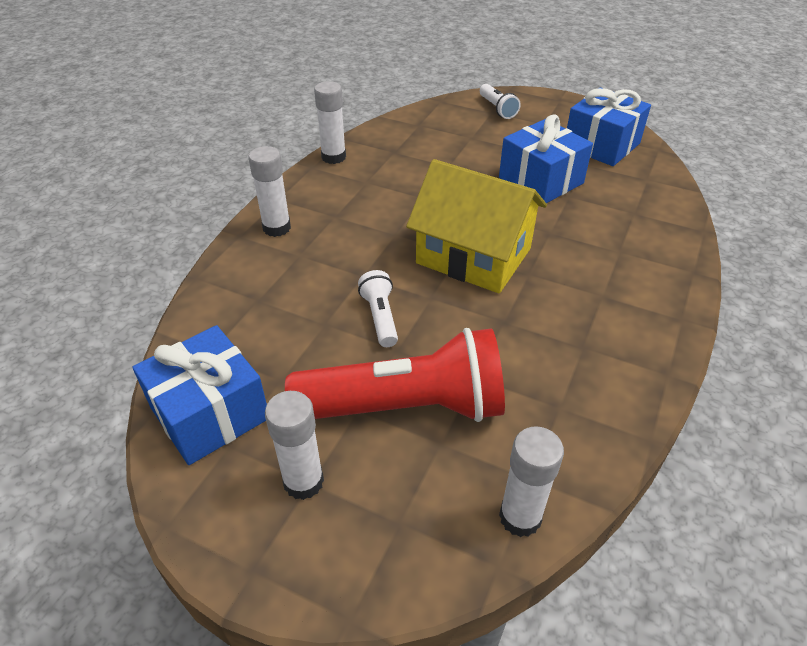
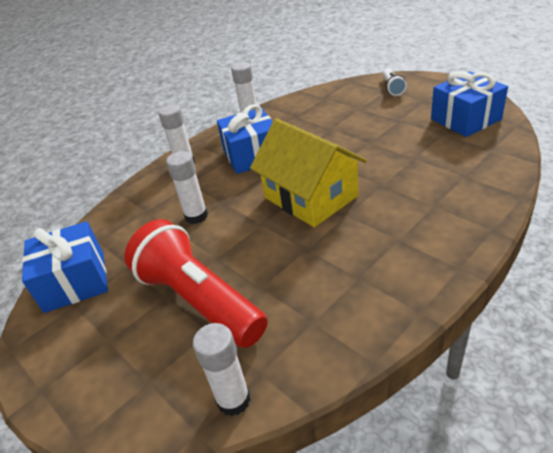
camera: 25 degrees right, 5 degrees down
white glue stick [265,391,324,500] -> white glue stick moved to [166,151,208,224]
red flashlight [285,328,505,422] -> red flashlight turned 150 degrees counterclockwise [124,219,268,348]
white flashlight [358,270,398,347] -> none
blue gift [499,115,593,203] -> blue gift moved to [217,104,273,174]

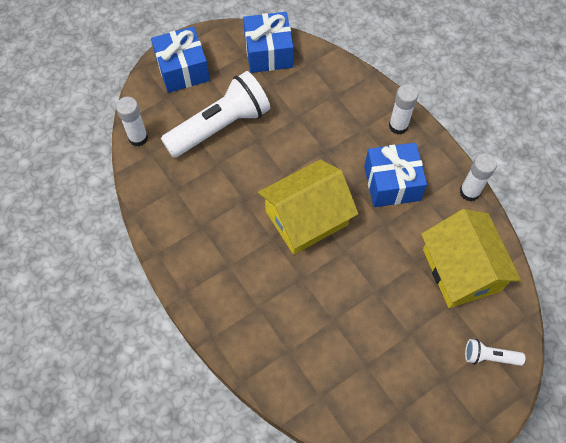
camera: 95 degrees right, 25 degrees up
red flashlight [124,219,268,348] -> white flashlight [161,71,270,158]
white glue stick [166,151,208,224] -> none
blue gift [431,71,508,137] -> blue gift moved to [151,26,210,93]
none -> yellow house [421,209,521,308]

